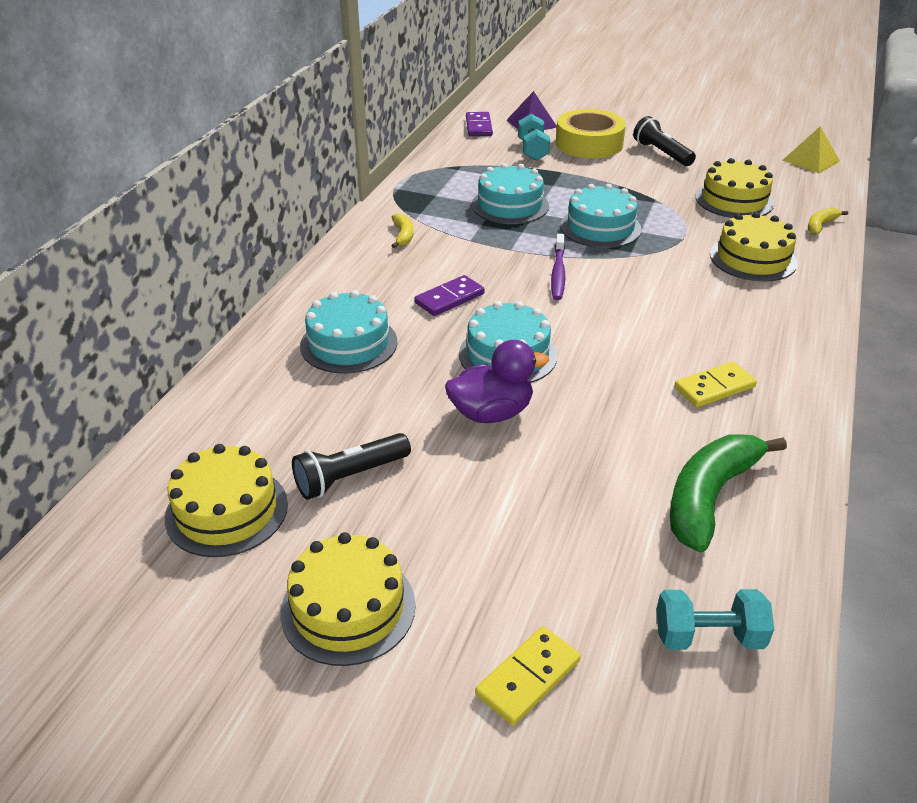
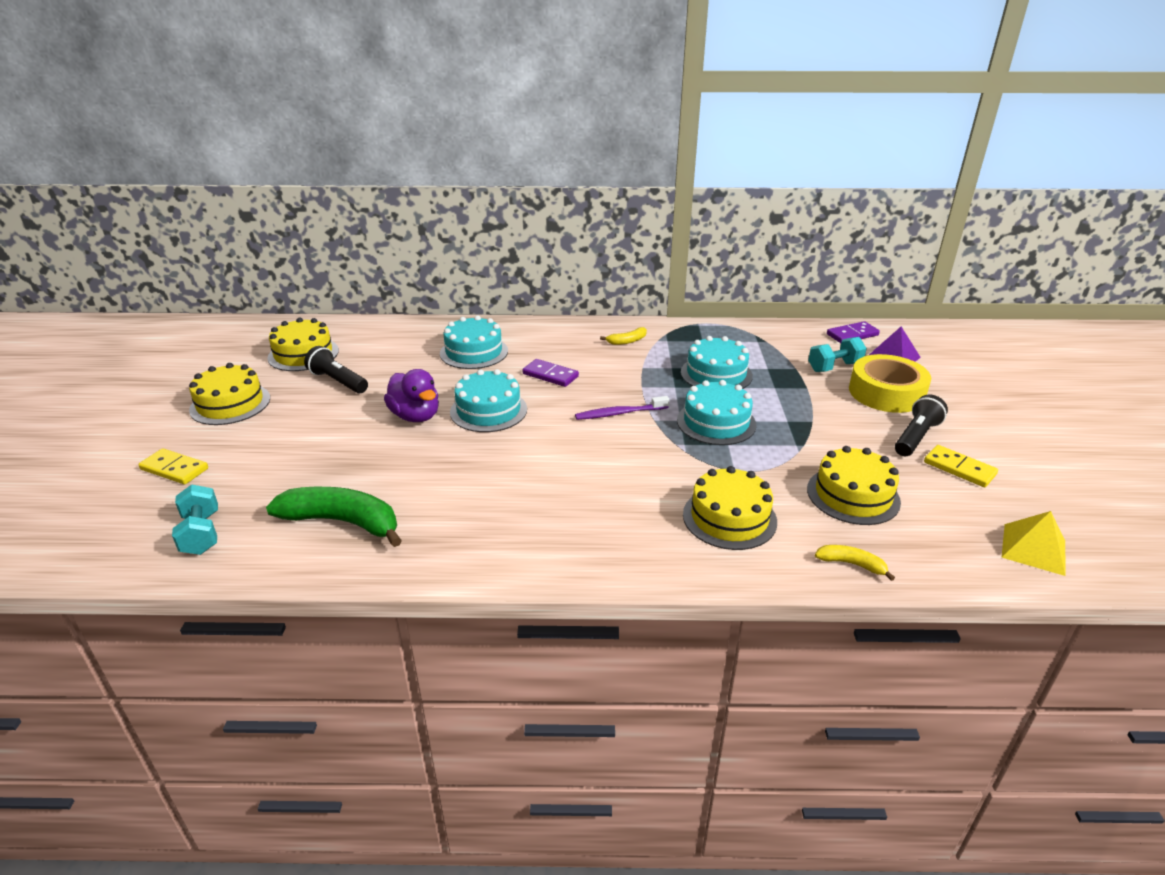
camera: 70 degrees right, 5 degrees down
yellow domino [675,361,757,407] -> yellow domino moved to [924,445,998,487]

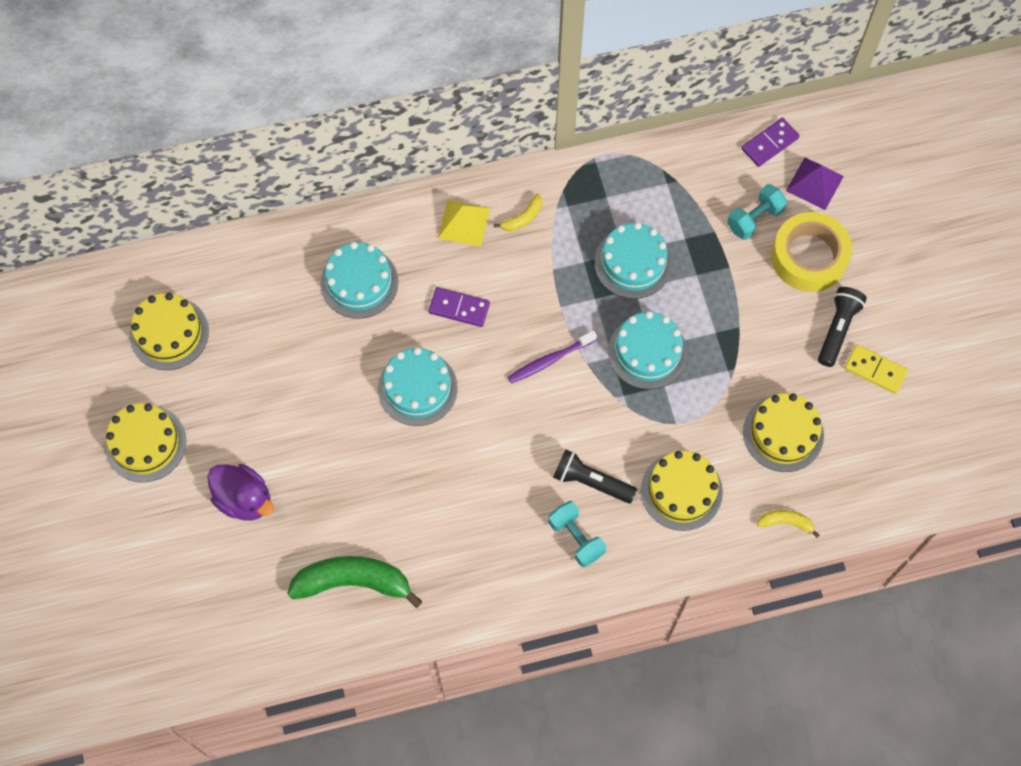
camera: 15 degrees left, 35 degrees up
yellow domino [138,448,208,484] -> none
turquoise dumbbell [172,484,218,555] -> turquoise dumbbell moved to [548,501,606,567]
black flashlight [304,346,368,393] -> black flashlight moved to [553,449,637,504]
purple duck [384,369,439,422] -> purple duck moved to [207,464,274,520]
yellow pyramid [1001,511,1065,576] -> yellow pyramid moved to [438,200,490,247]

